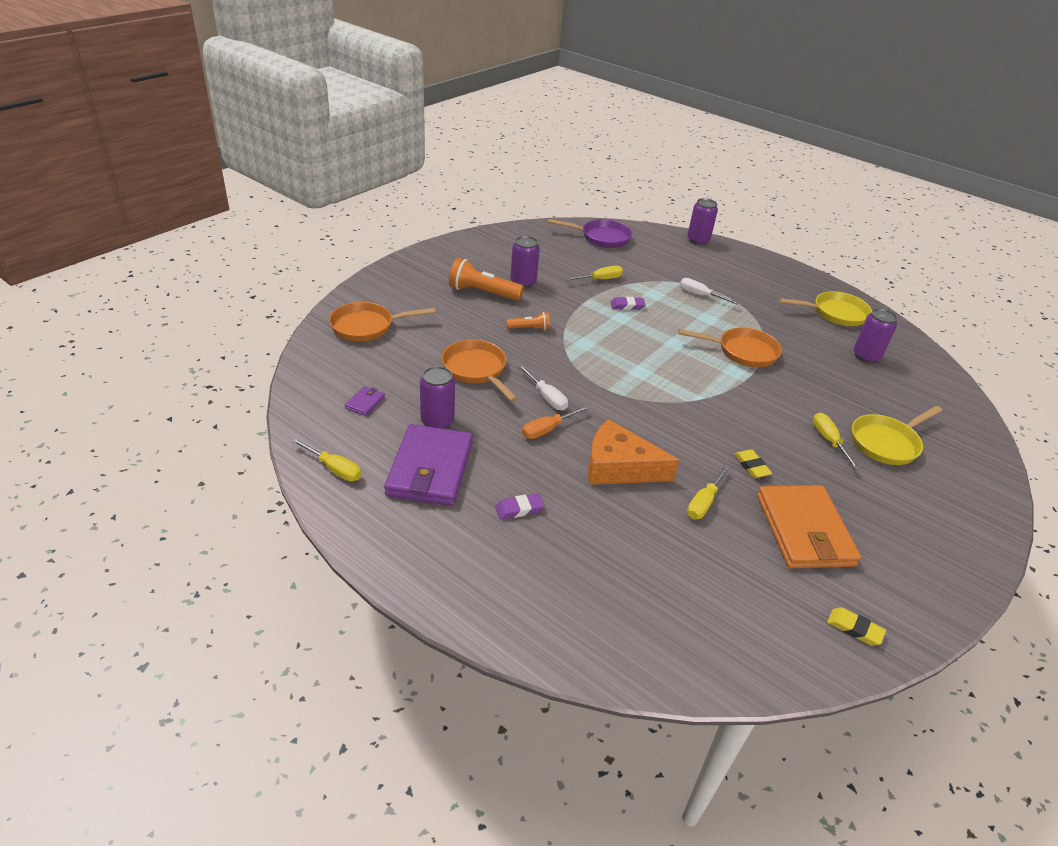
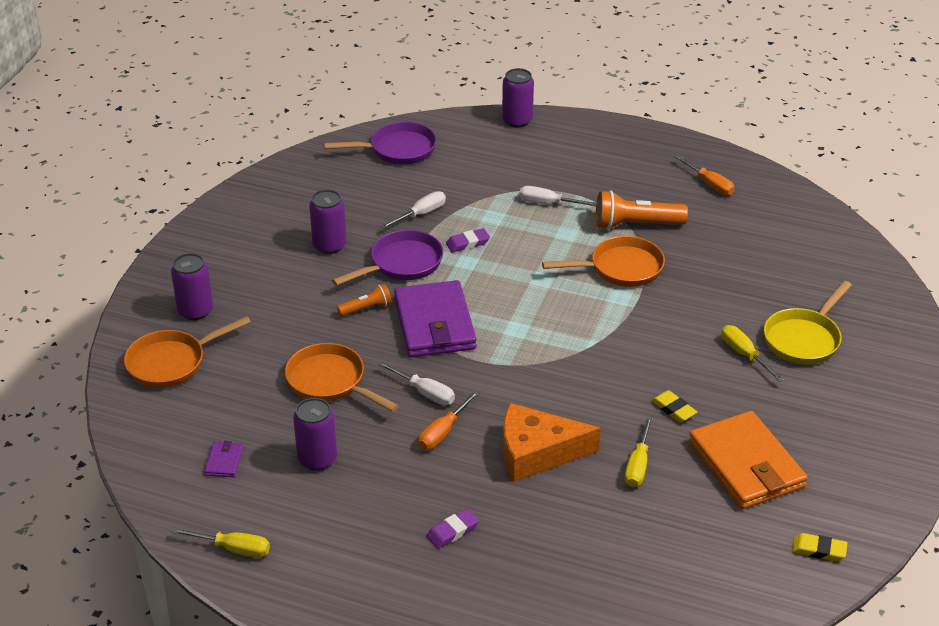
camera: 15 degrees left, 0 degrees up
purple wallet [384,424,473,506] -> purple wallet moved to [394,280,477,357]
orange flashlight [449,258,524,301] -> orange flashlight moved to [596,190,688,230]
yellow screwdriver [565,266,623,281] -> white screwdriver [380,191,446,229]
yellow pan [779,291,872,326] -> orange screwdriver [675,155,735,195]
purple can [853,308,897,363] -> purple can moved to [171,253,213,320]
none -> purple pan [332,230,443,286]

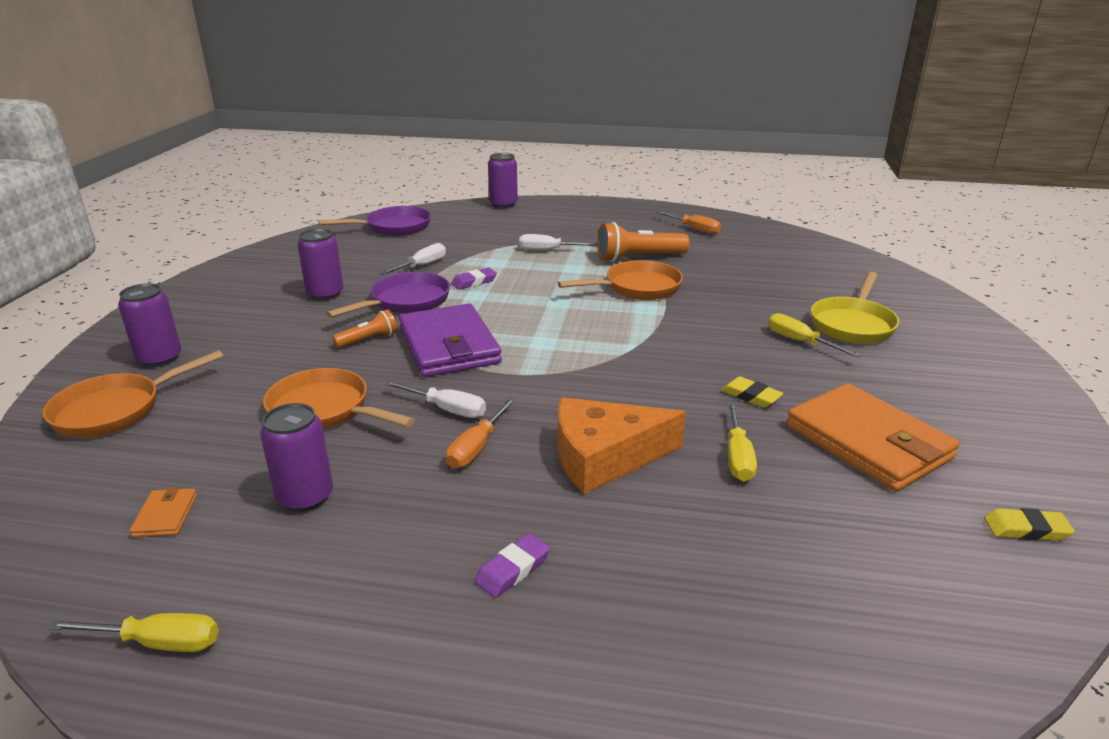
camera: 10 degrees left, 10 degrees down
purple wallet [204,441,243,477] -> orange wallet [130,486,197,537]

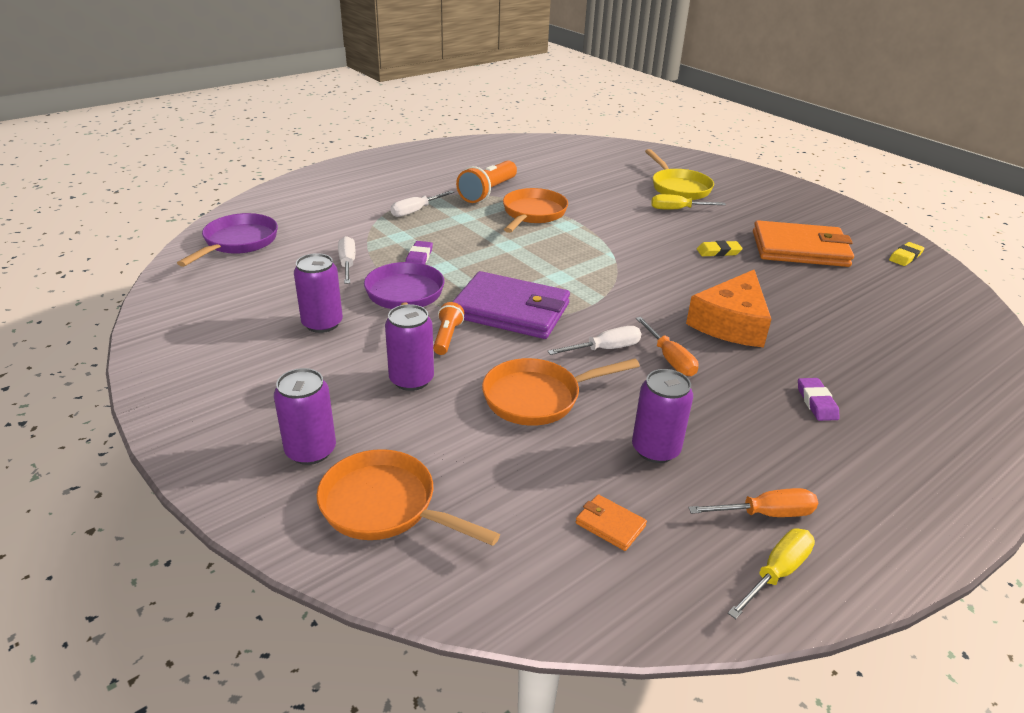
camera: 50 degrees left, 5 degrees up
orange pan [42,350,223,438] -> orange pan turned 120 degrees clockwise [316,449,500,546]
purple can [488,153,518,208] -> purple can moved to [385,304,434,391]
orange screwdriver [656,211,721,234] -> orange screwdriver moved to [688,488,818,517]
yellow screwdriver [728,402,757,481] -> none

